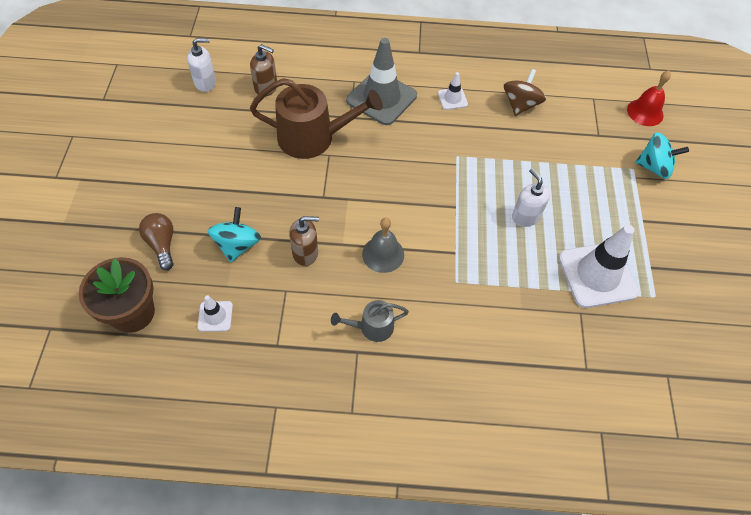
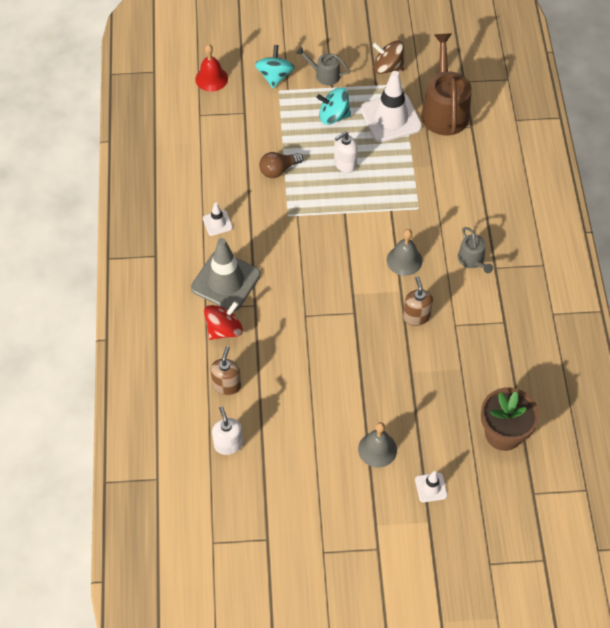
camera: 95 degrees left, 0 degrees up
brown light bulb [139,213,174,270] -> brown light bulb moved to [259,152,304,178]
white traffic cone [197,295,233,332] -> white traffic cone moved to [415,471,447,502]
turquoise spinning top [208,207,261,262] -> turquoise spinning top moved to [317,87,351,125]
brown watering can [250,78,382,159] -> brown watering can moved to [421,34,471,135]
brown spinning top [504,69,546,116] -> brown spinning top moved to [373,40,404,74]
none -> red spinning top [204,301,243,340]
none -> grey watering can [296,47,350,85]
none -> grey bell [358,422,397,468]

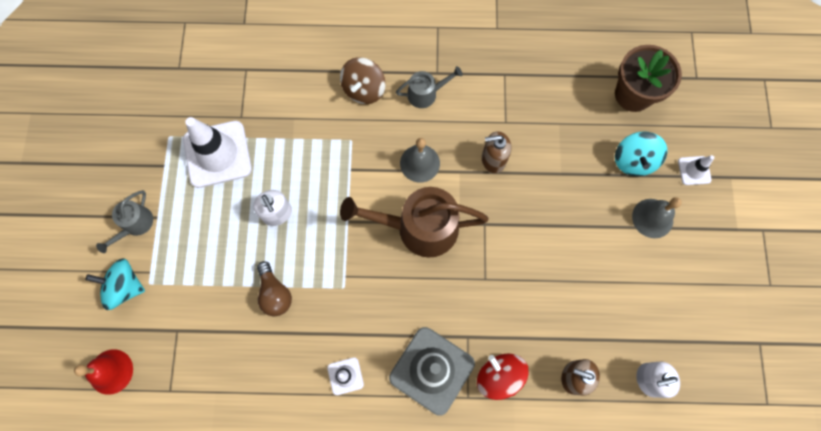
camera: 85 degrees left, 15 degrees up
turquoise spinning top [317,87,351,125] -> turquoise spinning top moved to [615,131,667,176]
brown spinning top [373,40,404,74] -> brown spinning top moved to [340,57,386,104]
brown watering can [421,34,471,135] -> brown watering can moved to [340,187,489,258]

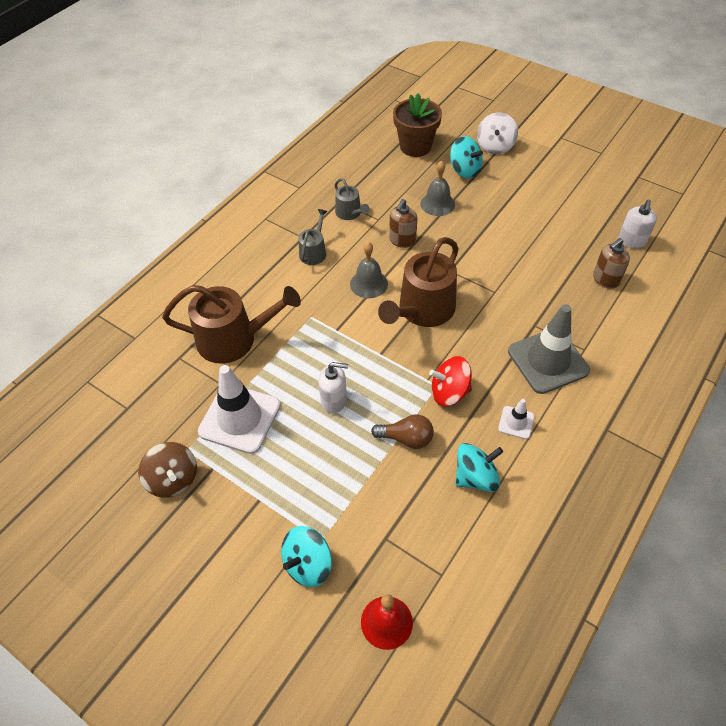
camera: 55 degrees left, 20 degrees down
grey watering can [96,190,153,253] -> grey watering can moved to [335,178,370,220]
brown spinning top [340,57,386,104] -> brown spinning top moved to [138,442,197,498]
red spinning top [477,353,529,400] -> red spinning top moved to [429,356,472,406]
grey bell [632,197,682,238] -> grey bell moved to [420,161,455,216]
white traffic cone [678,155,714,185] -> white spinning top [477,112,518,154]
none -> brown watering can [162,285,301,364]
none -> turquoise spinning top [455,443,503,492]

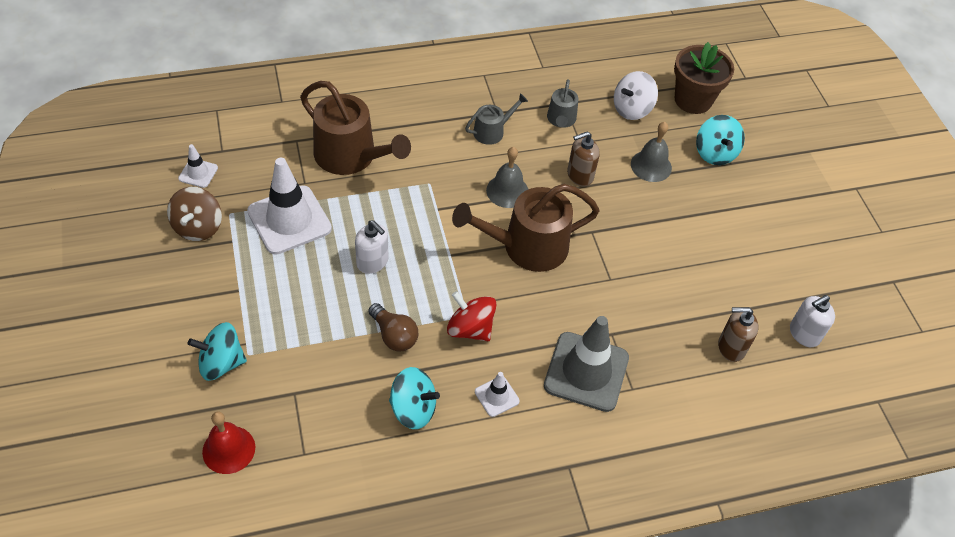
camera: 35 degrees right, 0 degrees up
white spinning top [477,112,518,154] -> white spinning top moved to [614,71,658,120]
none -> white traffic cone [178,144,218,188]

